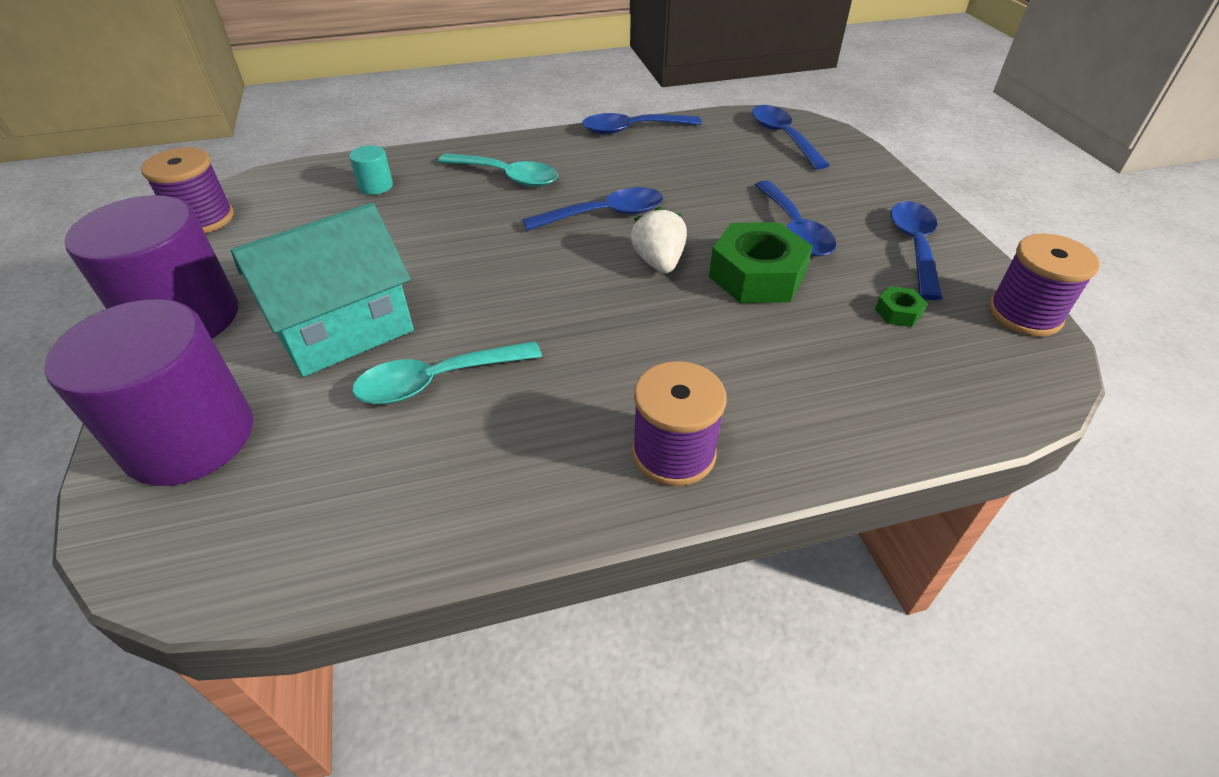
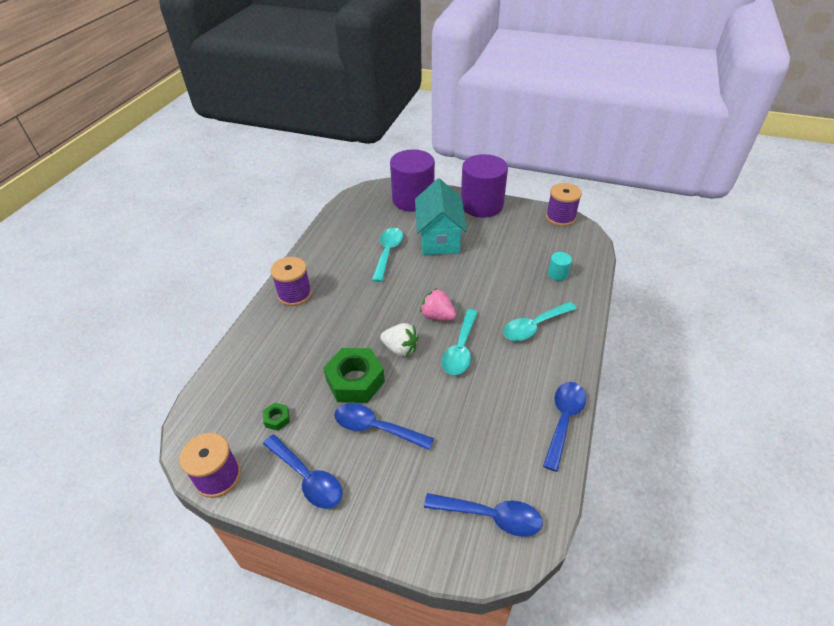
camera: 125 degrees right, 0 degrees up
blue spoon [522,187,663,231] -> turquoise spoon [442,309,478,375]
none -> pink strawberry [420,288,456,321]

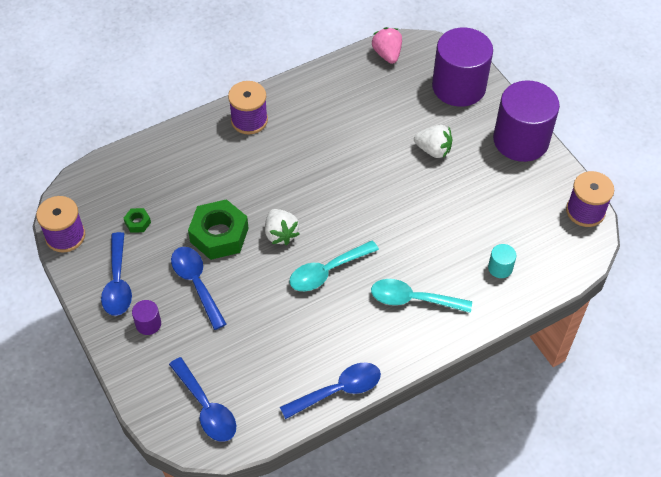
camera: 40 degrees right, 10 degrees up
turquoise spoon [372,228,403,282] -> none
turquoise house [415,178,467,255] -> white strawberry [414,125,452,158]
pink strawberry [420,288,456,321] -> pink strawberry moved to [372,27,402,64]
none -> purple cylinder [132,300,161,335]

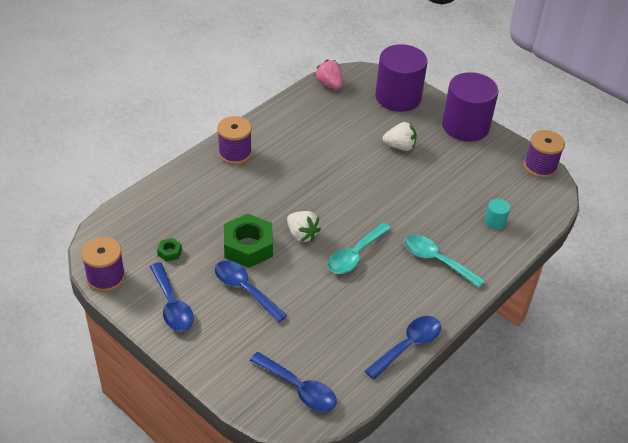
camera: 20 degrees left, 10 degrees down
purple cylinder [132,300,161,335] -> none
turquoise spoon [371,279,472,313] -> turquoise spoon turned 45 degrees clockwise [404,235,485,288]

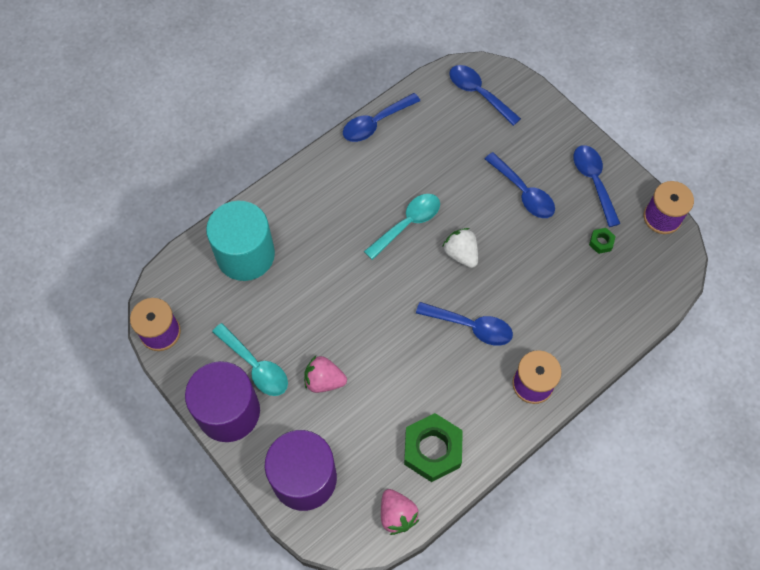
camera: 170 degrees left, 20 degrees up
green nut [224,214,273,268] -> green nut moved to [404,413,463,482]
white strawberry [382,122,417,151] -> pink strawberry [304,356,347,393]
turquoise spoon [404,235,485,288] -> turquoise spoon moved to [212,323,288,396]
turquoise cylinder [485,199,510,229] -> turquoise cylinder [206,201,275,281], size x2.46
none -> blue spoon [416,302,513,346]

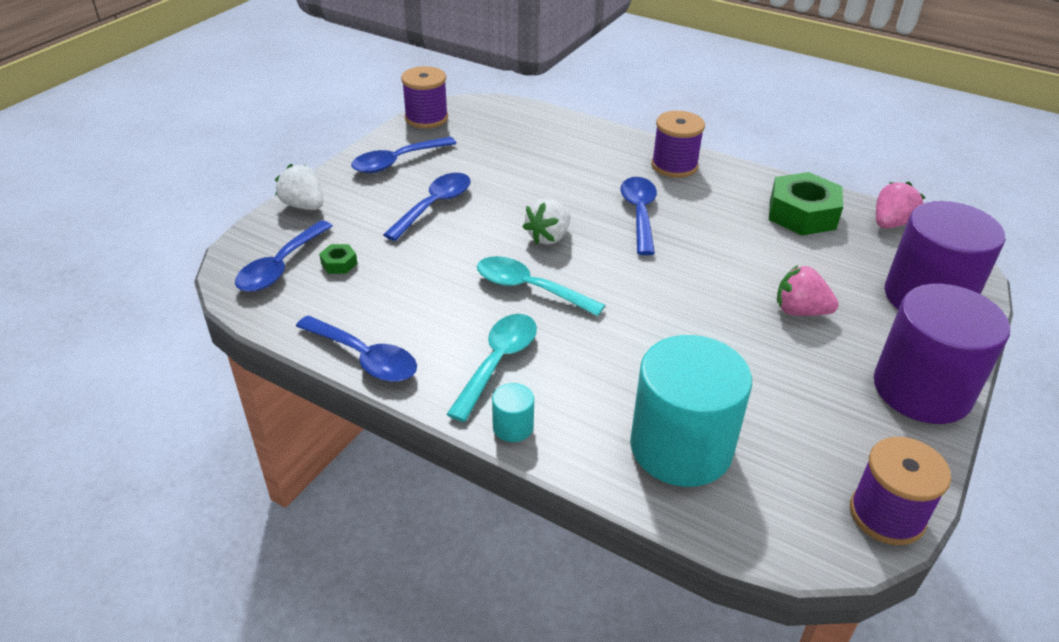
camera: 110 degrees left, 25 degrees down
turquoise spoon [212,323,288,396] -> turquoise spoon moved to [447,314,537,422]
pink strawberry [304,356,347,393] -> pink strawberry turned 120 degrees clockwise [777,265,839,316]
green nut [589,228,616,254] -> green nut moved to [319,244,357,274]
none -> white strawberry [275,164,323,210]
none -> turquoise cylinder [492,383,534,442]

